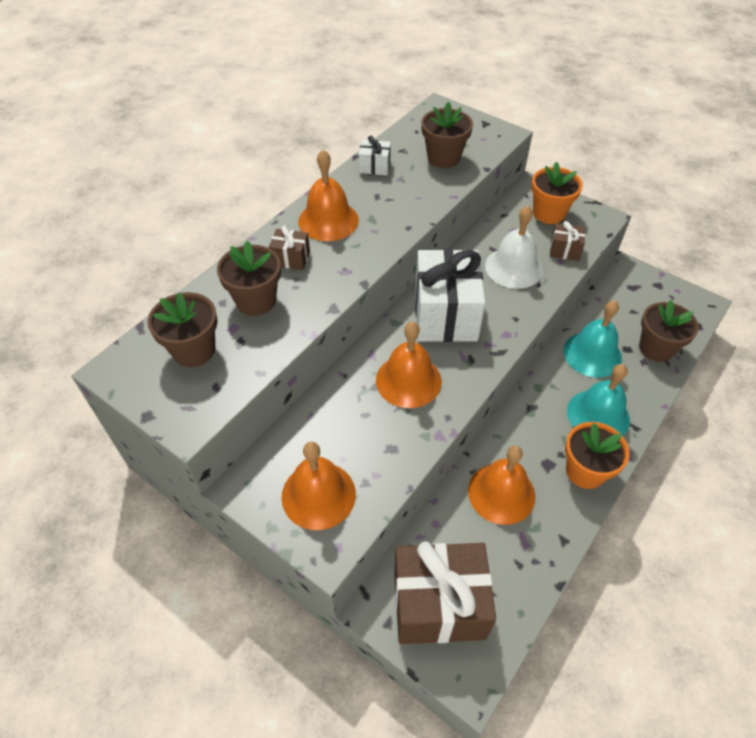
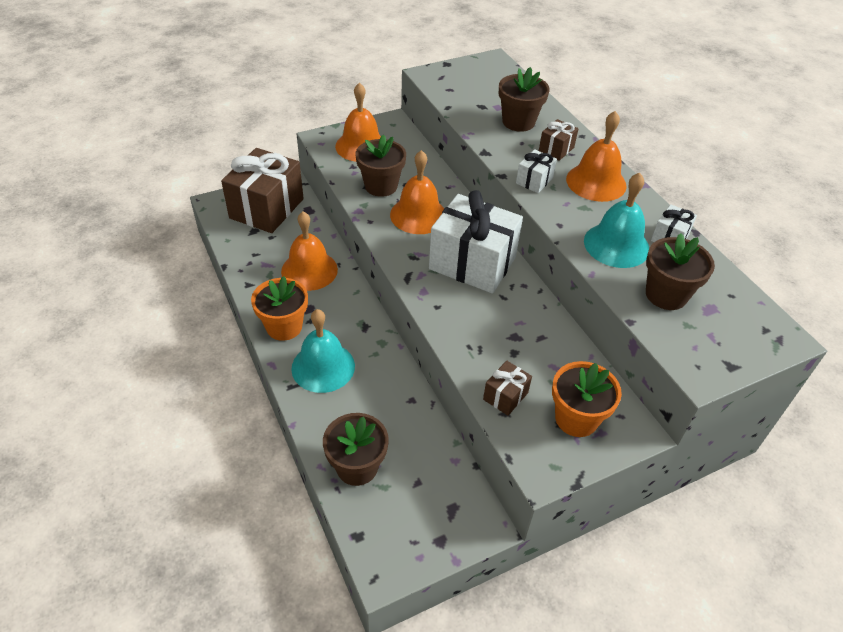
camera: 115 degrees right, 5 degrees down
brown flower pot [148,292,217,367] -> brown flower pot moved to [355,134,406,197]
white bell [485,205,543,289] -> none
turquoise bell [563,301,622,377] -> turquoise bell moved to [584,172,649,268]
none -> white gift [516,149,557,193]

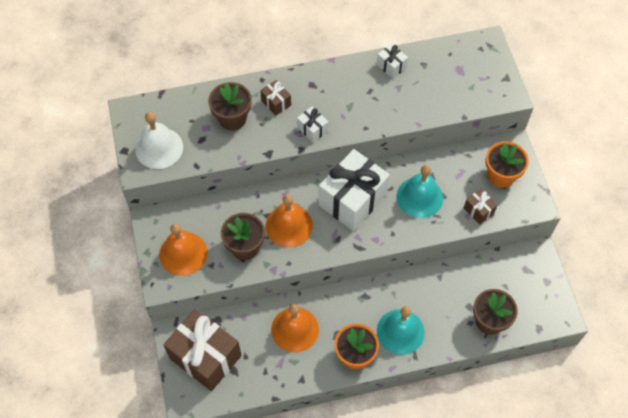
camera: 75 degrees left, 15 degrees up
orange bell [566,111,627,202] -> none
turquoise bell [584,172,649,268] -> turquoise bell moved to [397,165,443,218]
brown flower pot [646,233,715,310] -> none
none -> white bell [135,112,183,169]

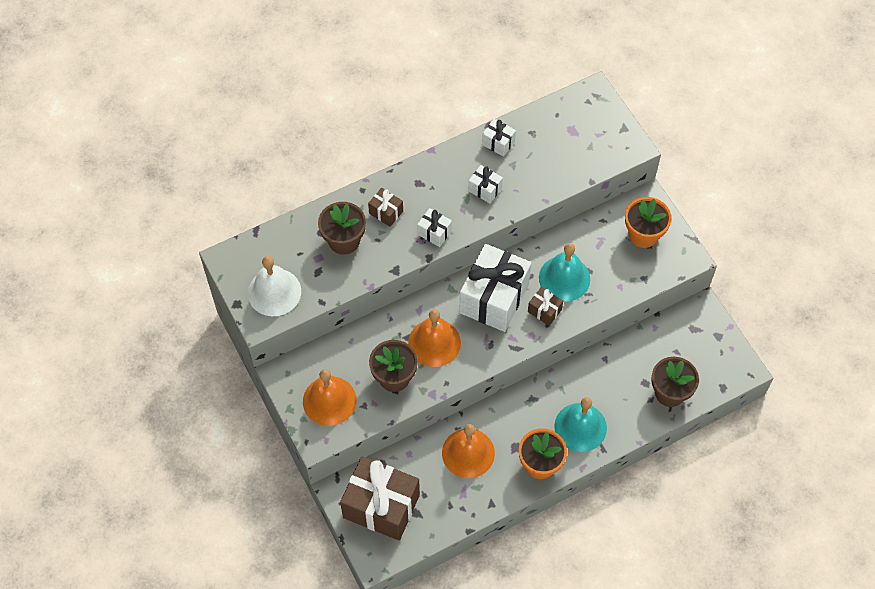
camera: 15 degrees left, 0 degrees up
brown gift [464,189,498,225] -> brown gift moved to [528,287,563,326]
none -> white gift [468,165,503,204]

